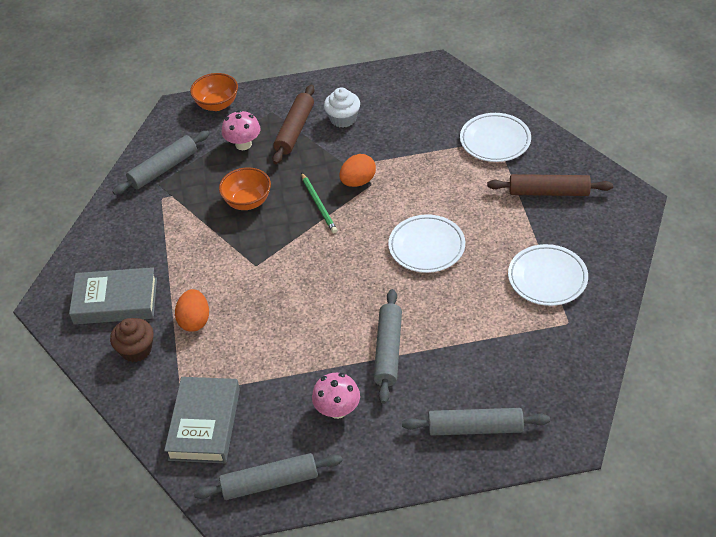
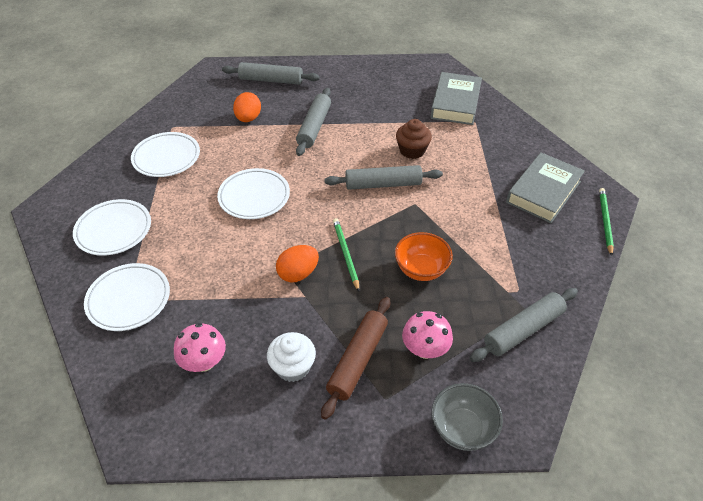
camera: 175 degrees left, 0 degrees up
grey book [69,267,157,324] -> grey book turned 60 degrees counterclockwise [506,153,585,223]
brown cupcake [110,318,154,362] -> brown cupcake moved to [396,119,432,159]
orange egg [175,289,209,332] -> orange egg moved to [233,92,261,122]
orange bowl [190,73,238,111] -> grey bowl [432,383,503,451]
grey rolling pin [194,453,342,500] -> grey rolling pin moved to [324,165,443,190]
pink mushroom [312,373,360,419] -> pink mushroom moved to [174,323,226,372]
brown rolling pin [487,174,613,196] -> white plate [73,199,151,256]
none -> green pencil [599,188,614,256]

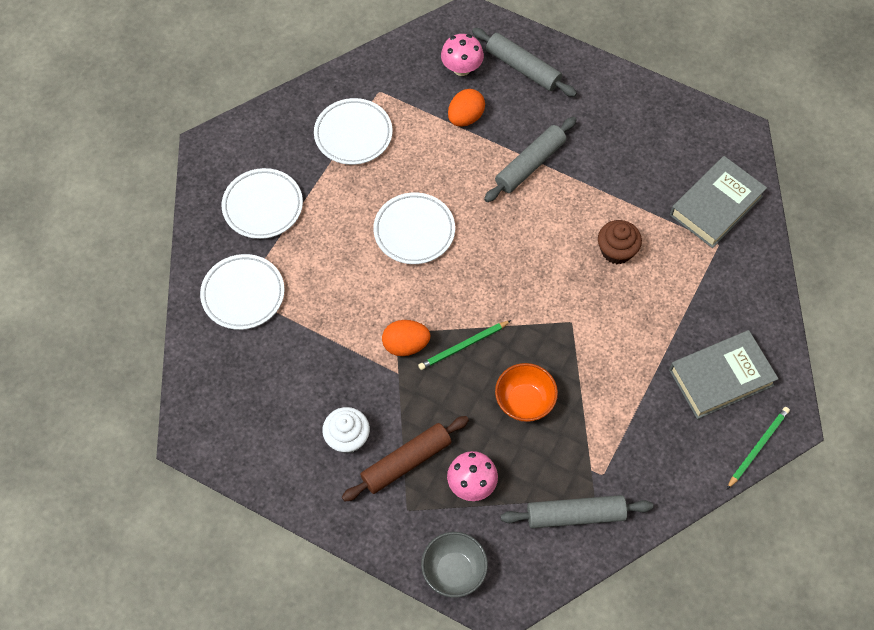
camera: 30 degrees right, 15 degrees up
pink mushroom [174,323,226,372] -> pink mushroom moved to [441,34,484,76]
grey rolling pin [324,165,443,190] -> none
green pencil [333,218,359,291] -> green pencil turned 135 degrees counterclockwise [418,320,512,370]

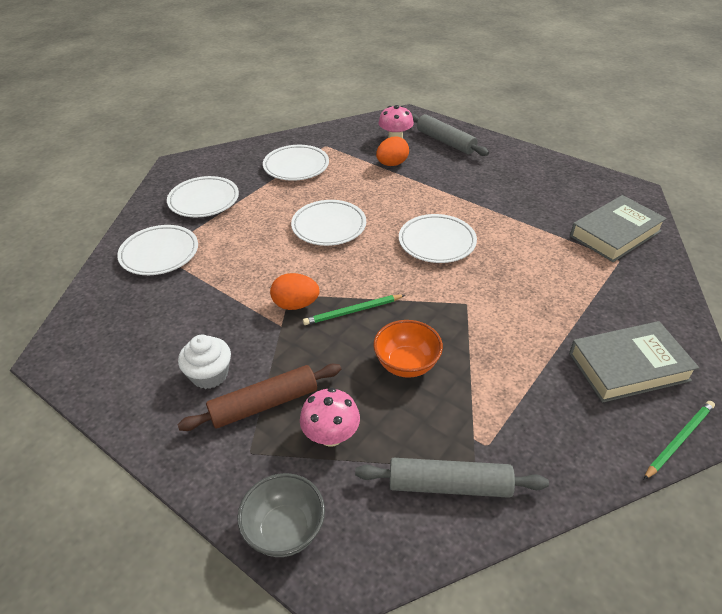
camera: 10 degrees right, 20 degrees down
grey rolling pin [484,117,577,202] -> none
brown cupcake [598,220,642,264] -> none
none -> white plate [399,214,477,263]

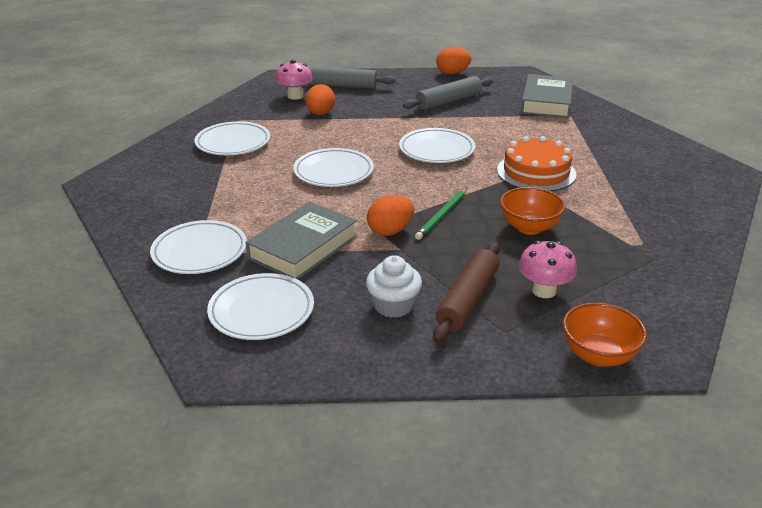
camera: 40 degrees left, 10 degrees down
white plate [167,176,239,217] -> white plate moved to [207,273,314,340]
grey bowl [237,473,325,557] -> orange bowl [563,303,647,367]
grey rolling pin [355,458,549,498] -> grey rolling pin moved to [403,76,493,110]
grey book [569,321,699,403] -> grey book moved to [246,202,357,280]
green pencil [644,401,715,480] -> none
none -> orange egg [436,47,471,74]
none -> orange cake [497,136,576,191]

